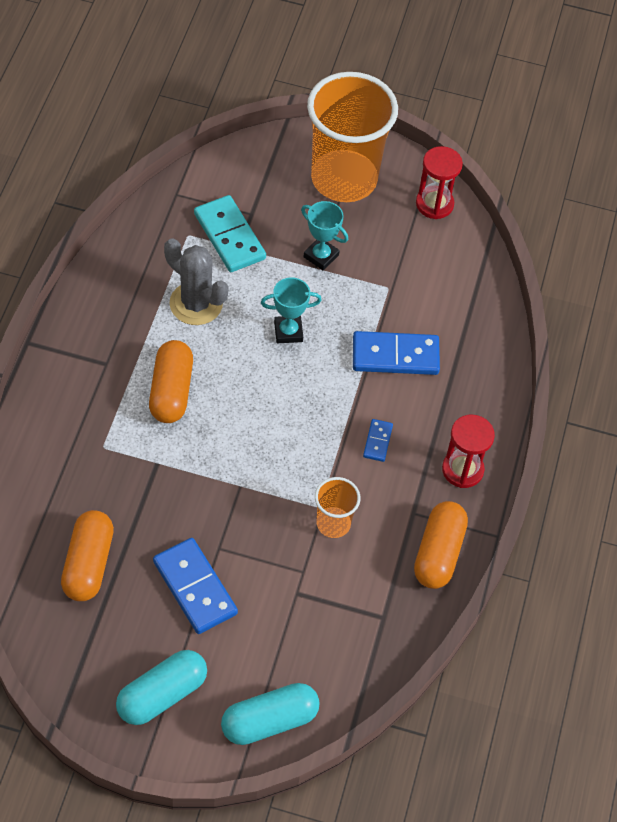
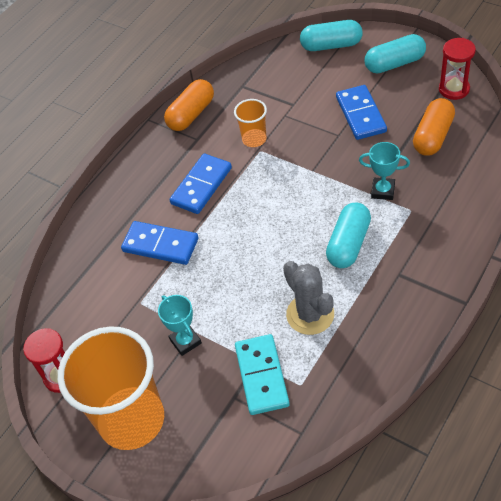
camera: 150 degrees left, 5 degrees down
orange capsule [149,340,193,423] -> turquoise capsule [326,202,371,268]
turquoise trophy [261,277,322,343] -> turquoise trophy moved to [359,142,410,200]
blue domino [363,419,393,462] -> blue domino [170,154,232,214], size x2.01
red hourglass [442,415,495,488] -> red hourglass moved to [439,38,476,100]

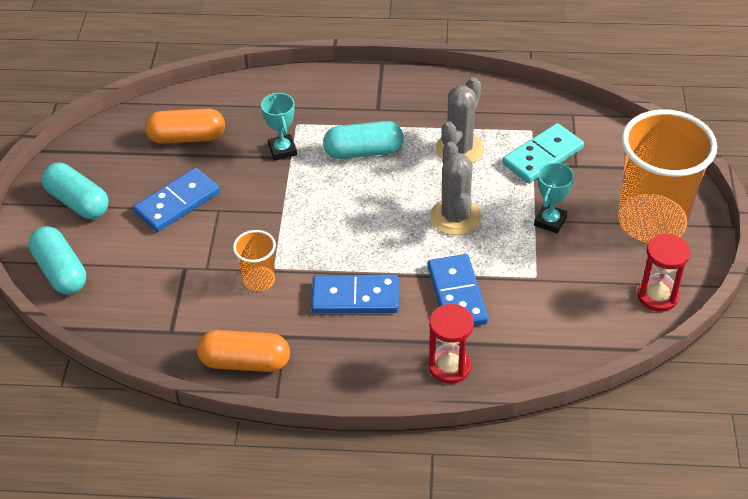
camera: 125 degrees left, 5 degrees down
red hourglass [439,38,476,100] -> red hourglass moved to [429,304,474,384]
none -> grey cactus [430,142,481,235]

